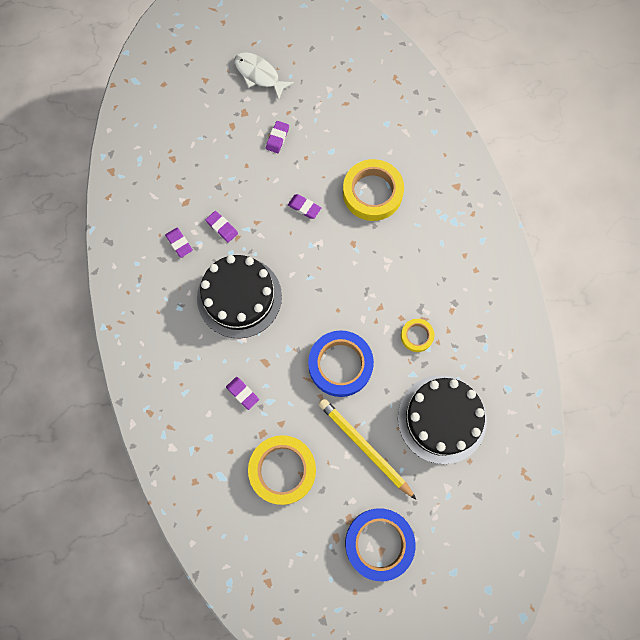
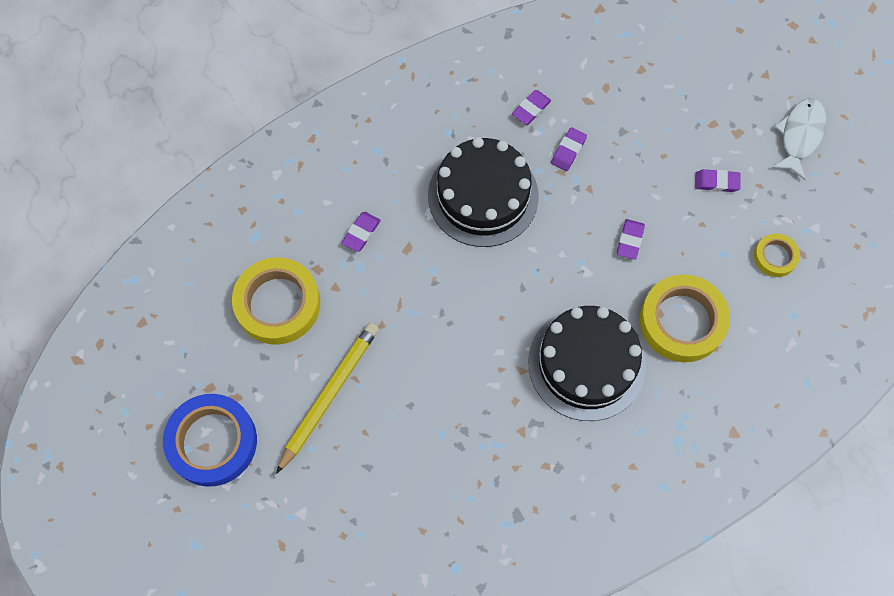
camera: 75 degrees right, 5 degrees down
blue tape [308,330,374,397] -> none
black cake [398,375,487,464] -> black cake moved to [528,306,646,421]
yellow tape [401,319,434,352] -> yellow tape moved to [754,233,800,277]

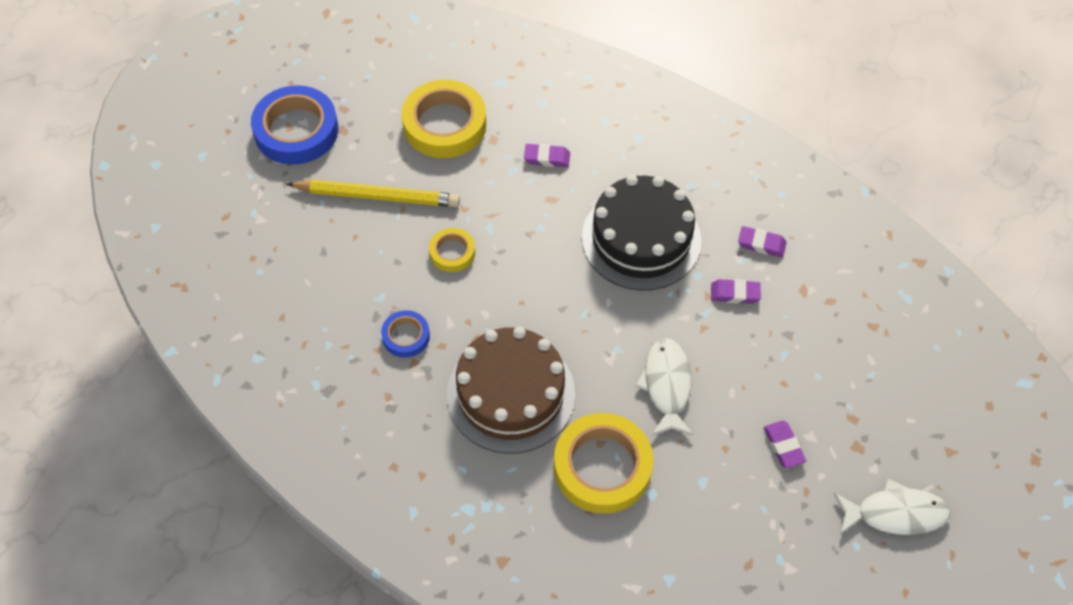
camera: 65 degrees right, 10 degrees down
black cake [528,306,646,421] -> brown cake [447,327,575,454]
purple eraser [617,219,645,260] -> white fish [635,338,694,436]
yellow tape [754,233,800,277] -> yellow tape moved to [429,228,475,272]
none -> blue tape [381,310,430,358]

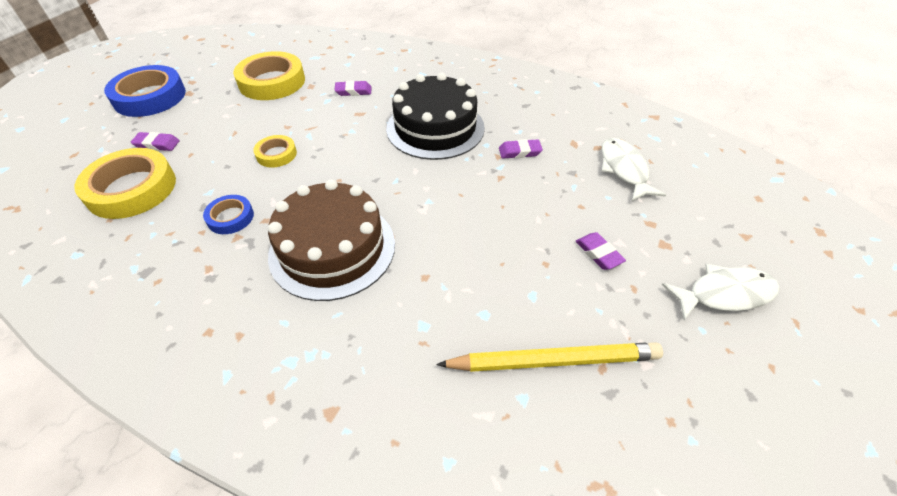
camera: 10 degrees left, 10 degrees down
yellow pencil [286,180,460,207] -> yellow pencil moved to [436,342,663,372]
yellow tape [554,413,653,514] -> yellow tape moved to [74,148,176,219]
white fish [635,338,694,436] -> white fish moved to [602,138,666,201]
purple eraser [738,226,787,257] -> purple eraser moved to [131,132,180,151]

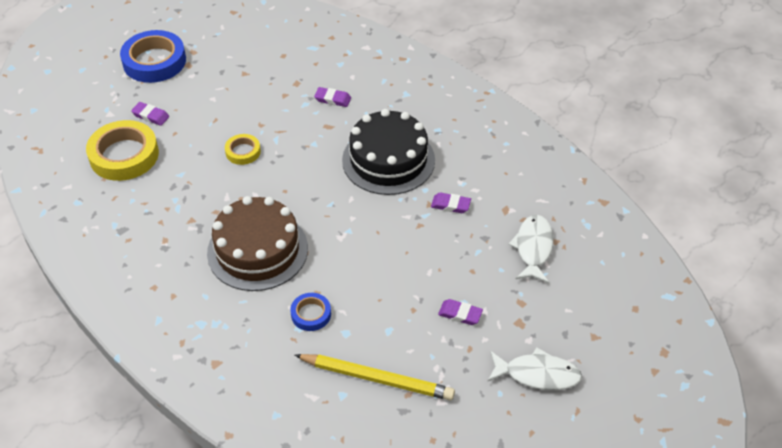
camera: 20 degrees right, 0 degrees up
blue tape [203,195,254,234] -> blue tape moved to [290,293,331,331]
yellow tape [233,51,305,100] -> none
purple eraser [575,232,626,270] -> purple eraser turned 60 degrees counterclockwise [438,299,483,325]

